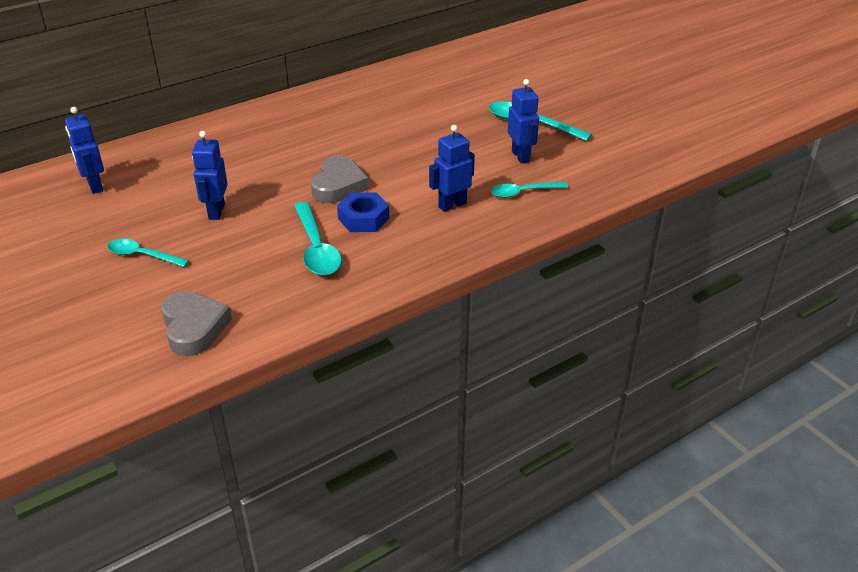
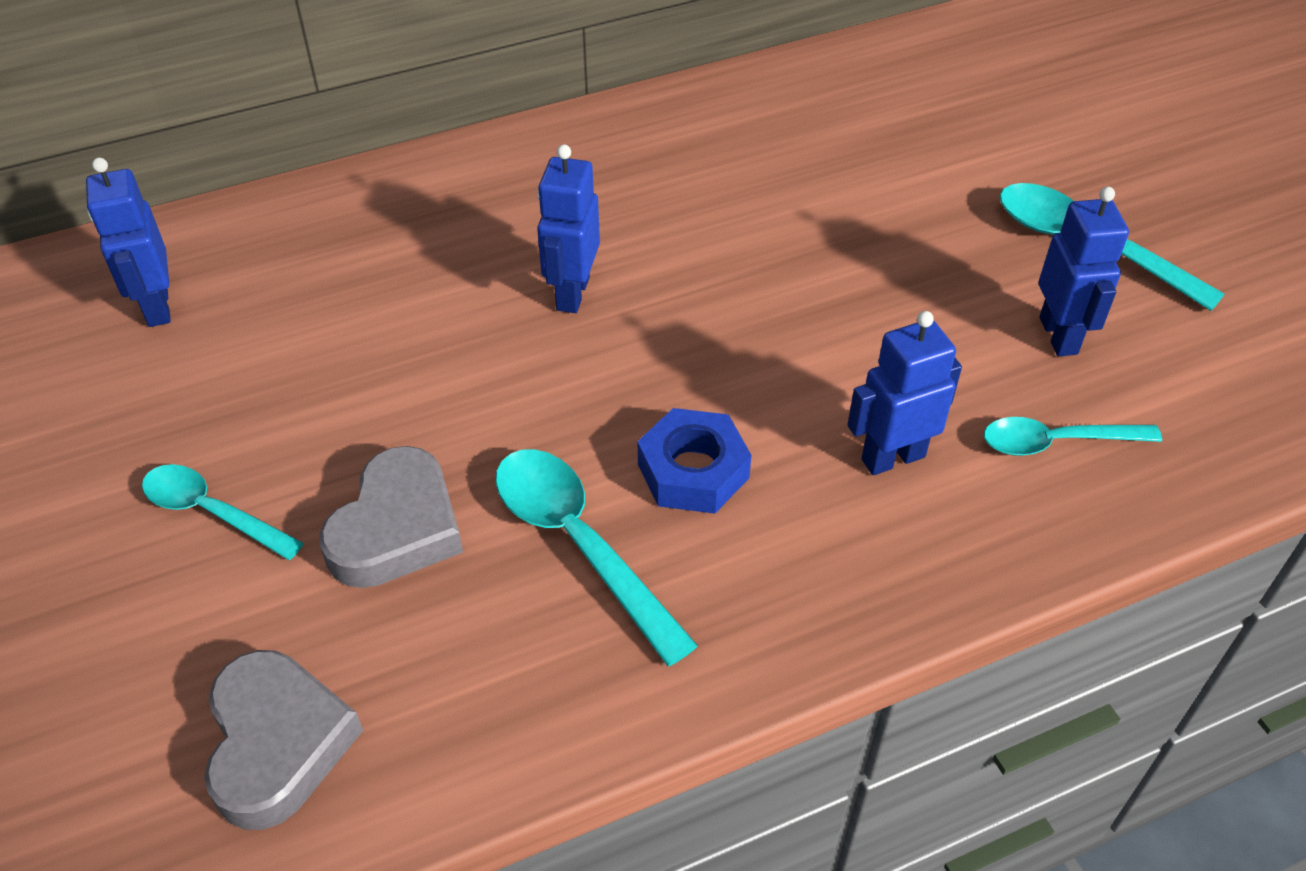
camera: 10 degrees right, 10 degrees up
blue robot [192,131,228,220] -> blue robot moved to [537,144,600,313]
turquoise spoon [294,202,342,276] -> turquoise spoon turned 150 degrees clockwise [495,449,698,666]
grey heart [311,155,369,203] -> grey heart moved to [319,446,463,588]

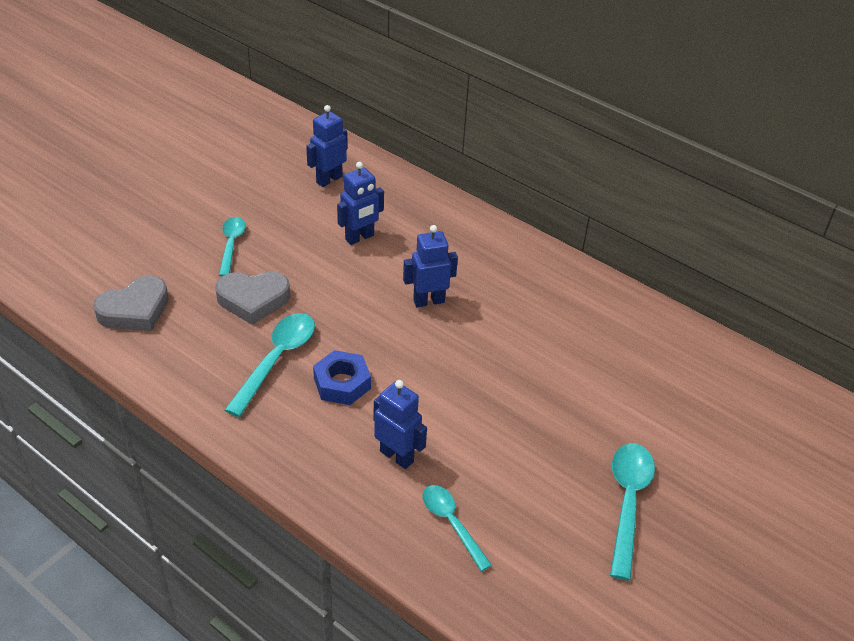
camera: 60 degrees right, 5 degrees down
blue robot [1039,187,1129,356] -> blue robot moved to [337,162,384,245]

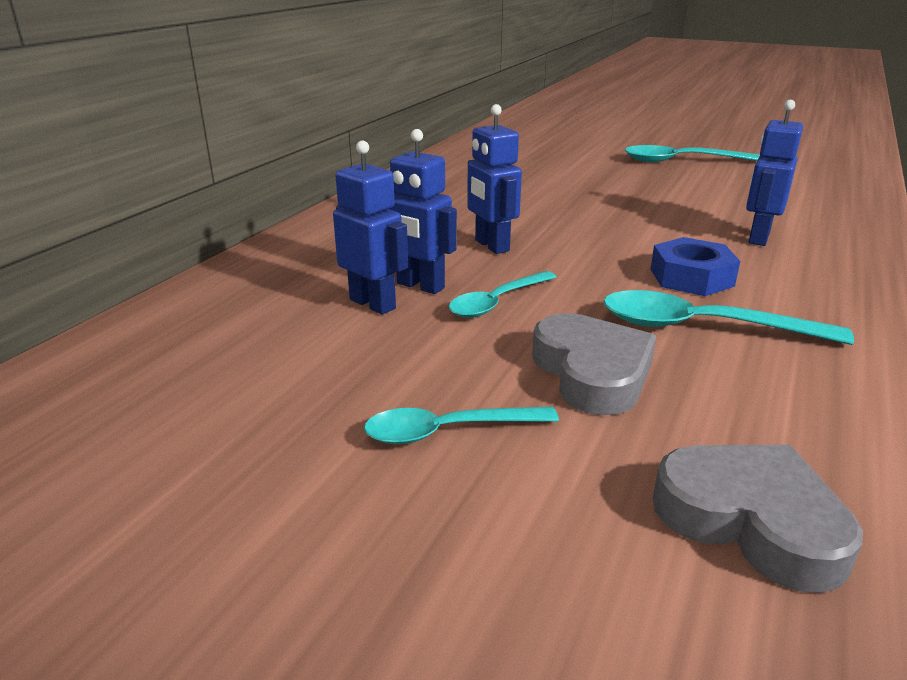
camera: 100 degrees left, 15 degrees down
blue robot [306,105,347,187] -> blue robot moved to [390,129,457,294]
turquoise spoon [422,485,492,571] -> turquoise spoon moved to [449,271,556,318]

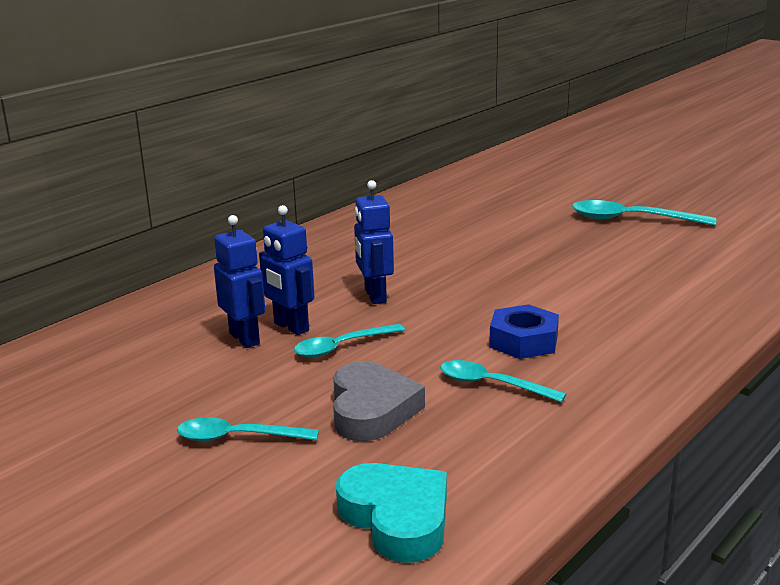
camera: 15 degrees right, 5 degrees down
turquoise spoon [603,290,854,345] -> turquoise spoon [440,360,566,403], size x0.66
grey heart [653,445,863,593] -> turquoise heart [336,463,447,563]
blue robot [746,100,803,246] -> none

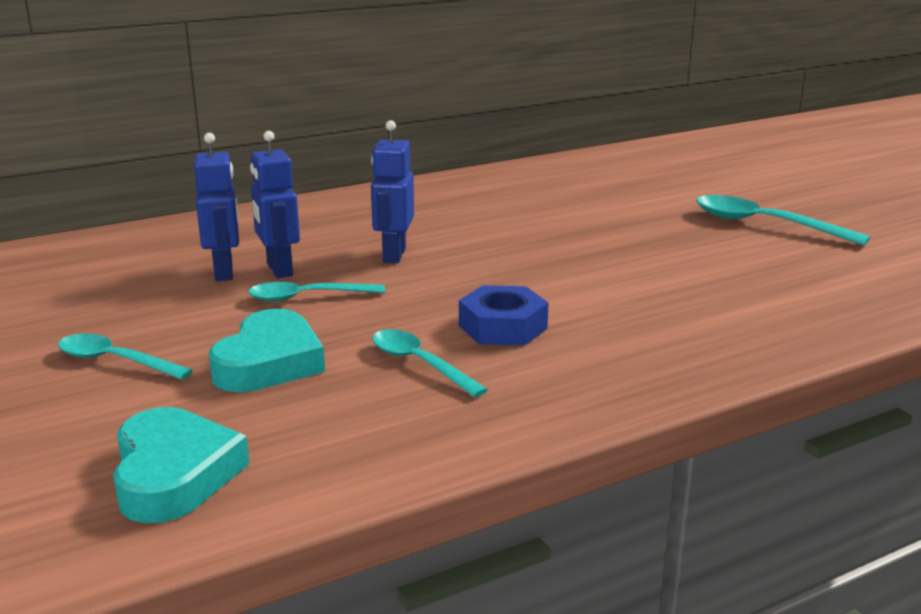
camera: 20 degrees right, 0 degrees up
grey heart [333,361,425,441] -> turquoise heart [209,309,325,392]

